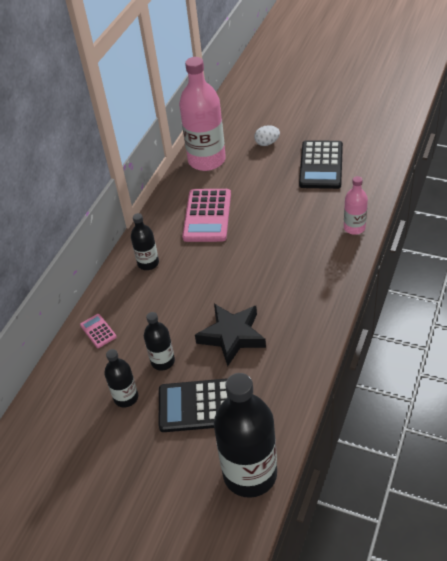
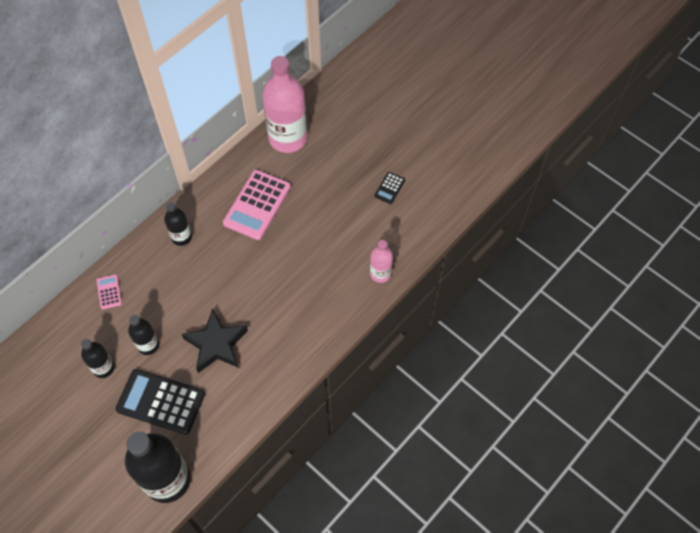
camera: 15 degrees right, 15 degrees up
white egg [254,125,280,146] -> none
black calculator [299,140,343,189] -> black calculator [374,172,405,204], size x0.47

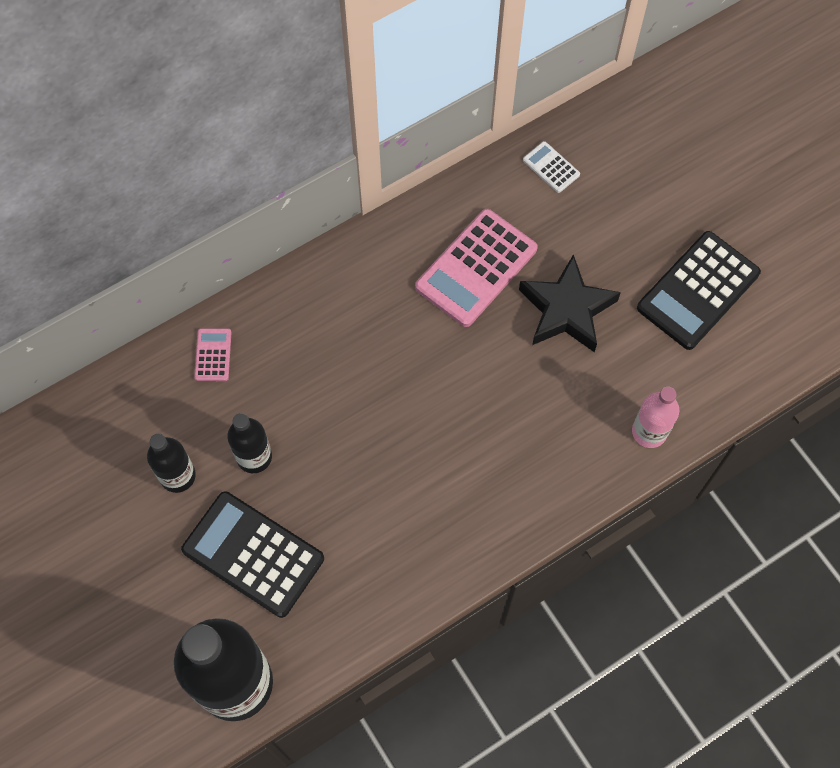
camera: 15 degrees right, 5 degrees up
black bottle [164,202,192,246] -> none
black star [182,308,248,373] -> black star moved to [519,254,621,352]
pink bottle [262,56,307,153] -> white calculator [523,141,580,193]
black calculator [374,172,405,204] -> black calculator [637,231,761,350], size x2.14

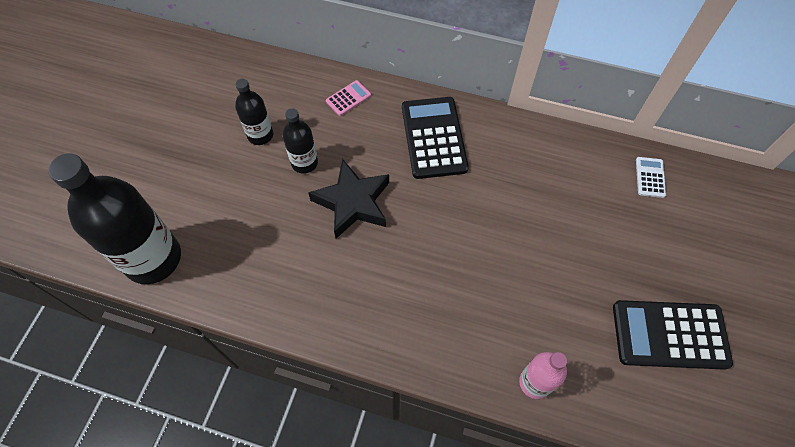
camera: 50 degrees right, 5 degrees down
black calculator [181,491,324,618] -> black calculator moved to [402,97,469,179]
pink calculator [415,209,538,327] -> none
black star [519,254,621,352] -> black star moved to [308,159,389,238]

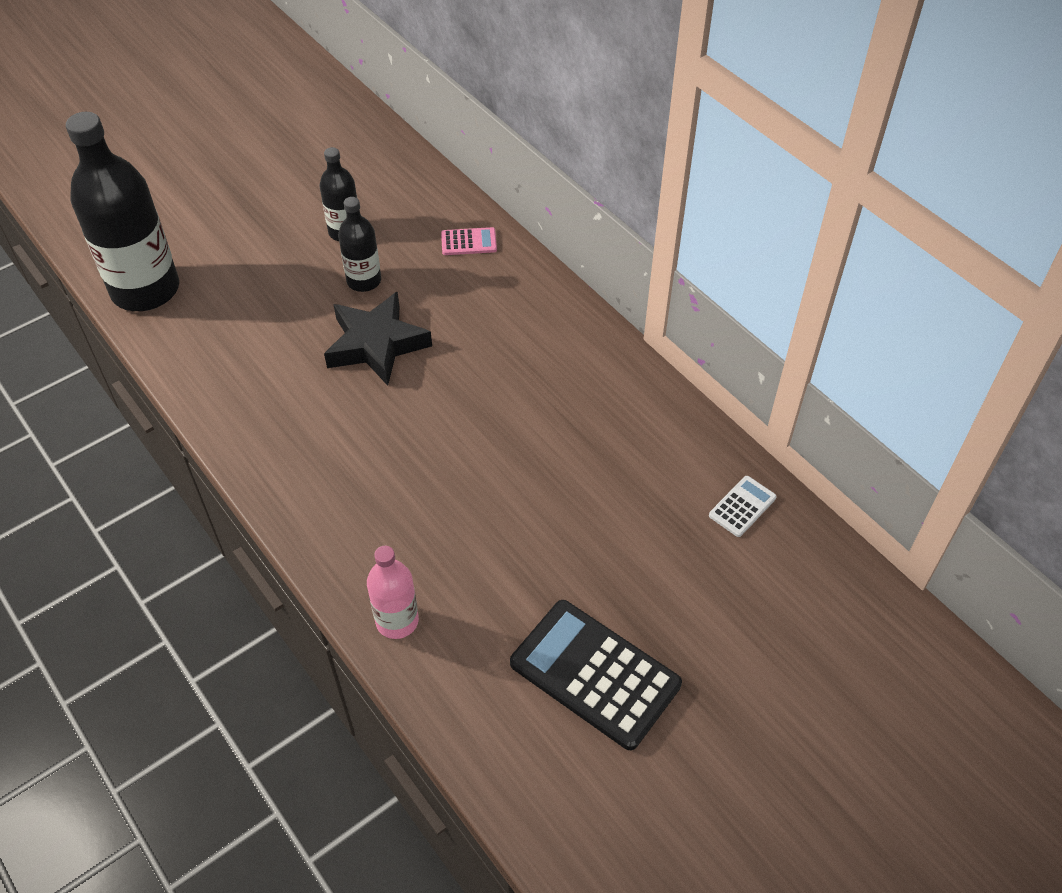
camera: 35 degrees right, 10 degrees down
black calculator [402,97,469,179] -> none

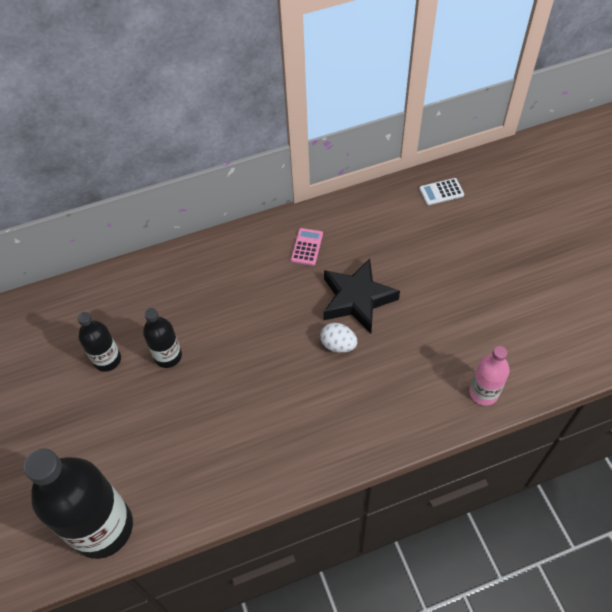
camera: 70 degrees left, 5 degrees up
black star [324,291,432,386] -> black star moved to [323,258,400,333]
pink calculator [441,227,497,255] -> pink calculator moved to [291,228,323,266]
black calculator [510,600,682,750] -> none
white calculator [709,476,777,537] -> white calculator turned 75 degrees counterclockwise [419,178,464,205]
none -> white egg [320,323,357,353]

